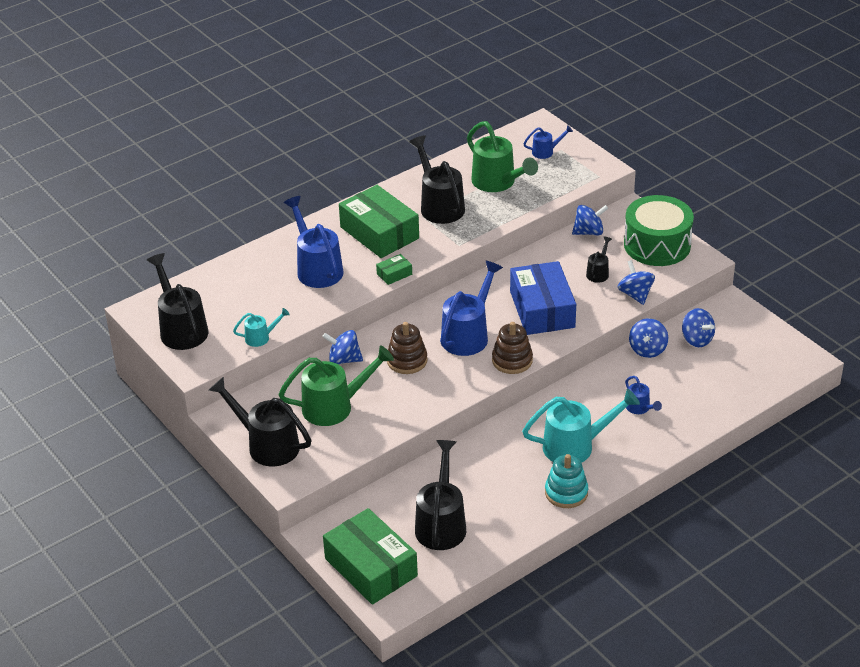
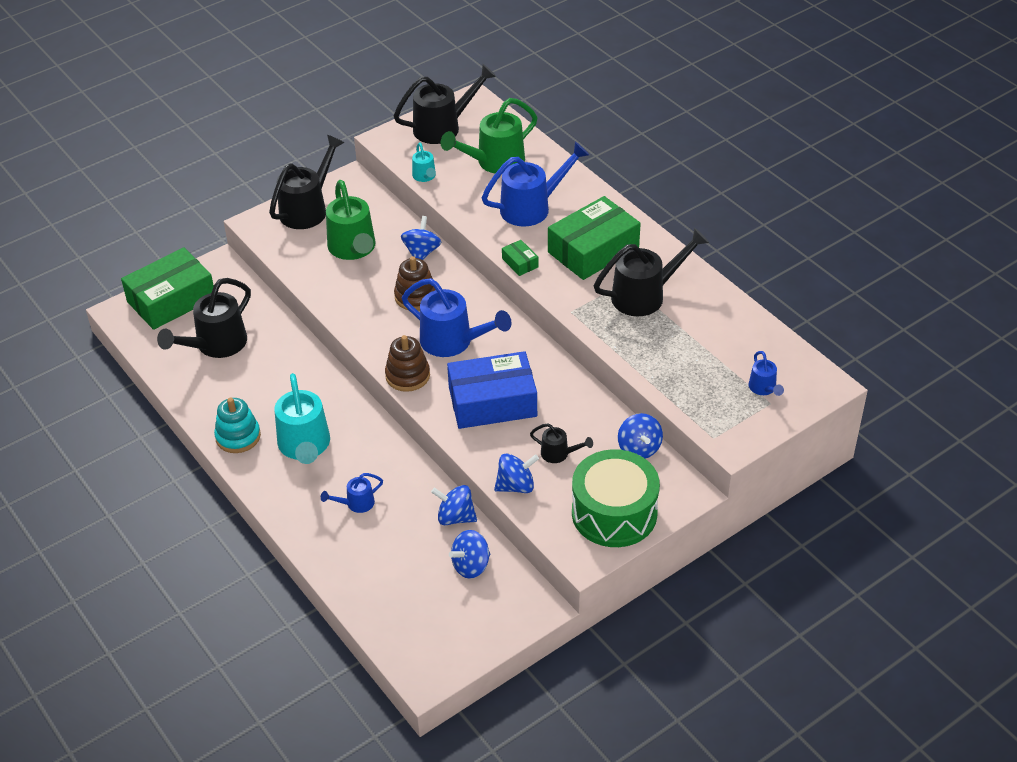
camera: 90 degrees right, 5 degrees up
black watering can [415,440,466,550] -> black watering can turned 120 degrees clockwise [157,278,251,358]
green watering can [467,121,538,192] -> green watering can moved to [441,98,538,173]

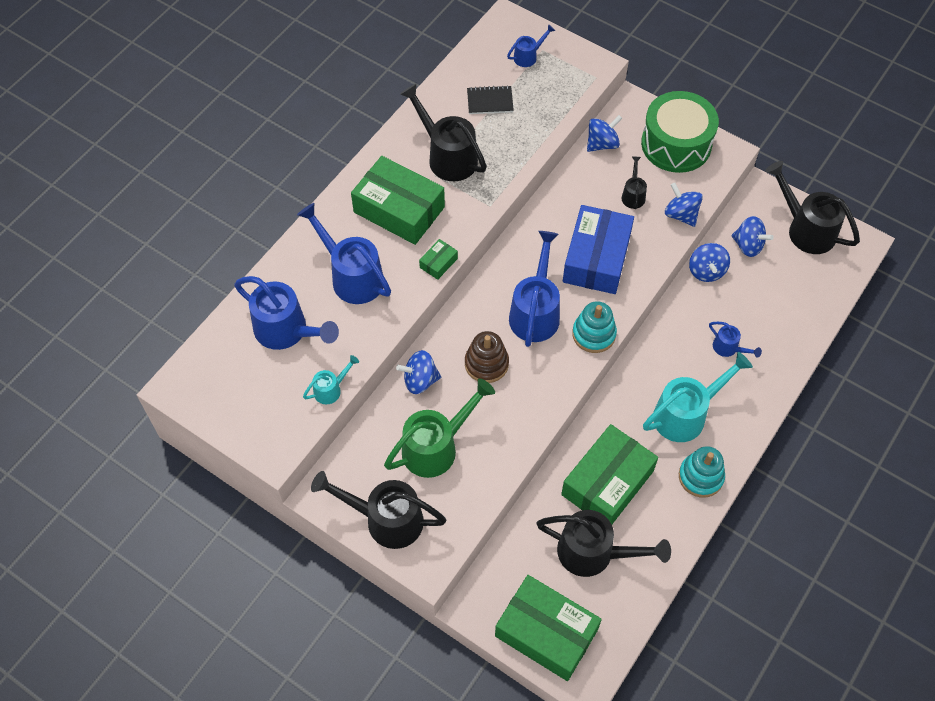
camera: 110 degrees left, 15 degrees up
brown stacking toy [385,335,430,392] -> turquoise stacking toy [572,301,617,353]
black watering can [394,64,496,144] -> black watering can moved to [765,161,860,254]
green watering can [441,98,538,173] -> blue watering can [234,276,339,350]
blue box [447,351,537,429] -> blue box turned 45 degrees clockwise [563,205,634,294]
none -> black notebook [467,85,514,114]
none -> green box [561,424,658,524]

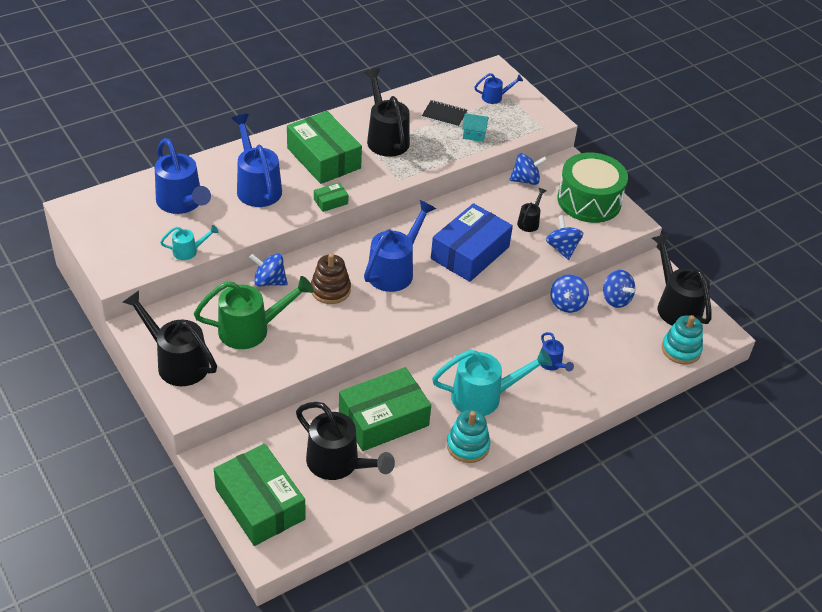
camera: 20 degrees right, 15 degrees down
turquoise stacking toy [572,301,617,353] -> turquoise stacking toy moved to [662,315,703,364]
none -> turquoise house [462,113,489,142]

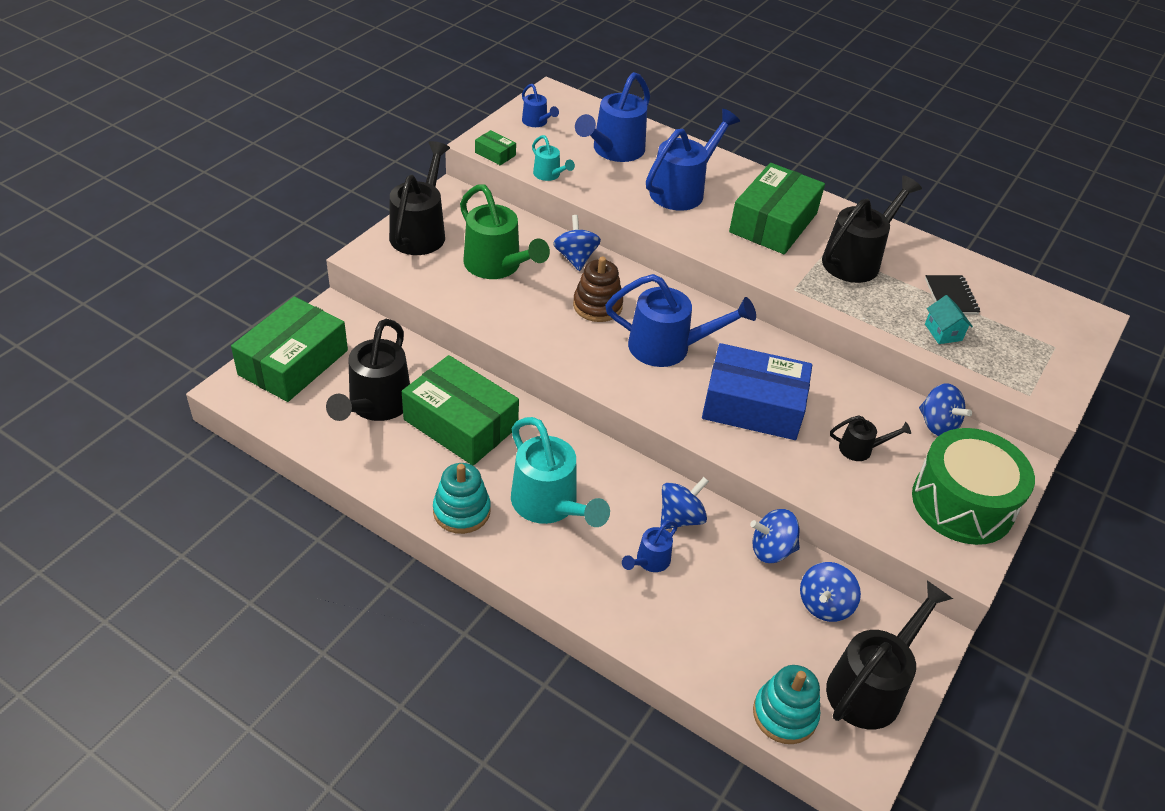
camera: 65 degrees right, 0 degrees up
green box [314,182,349,212] -> green box moved to [475,130,516,165]
blue watering can [474,73,523,104] -> blue watering can moved to [522,84,559,127]
blue spinning top [546,215,583,260] -> blue spinning top moved to [660,477,709,529]

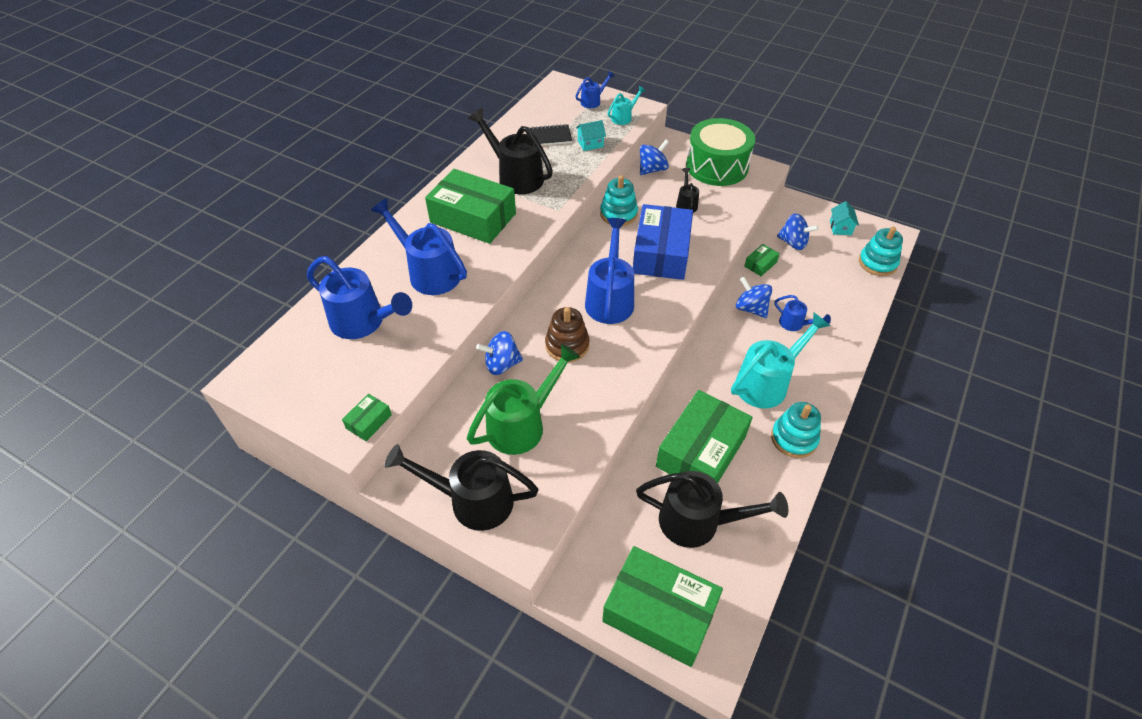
camera: 90 degrees left, 5 degrees up
blue watering can [522,84,559,127] -> blue watering can moved to [575,71,615,108]
turquoise watering can [532,135,575,181] -> turquoise watering can moved to [608,86,646,125]
blue spinning top [750,509,800,563] -> green box [744,244,780,276]
black watering can [826,581,953,729] -> turquoise house [830,201,859,235]
none -> turquoise stacking toy [600,175,638,226]

